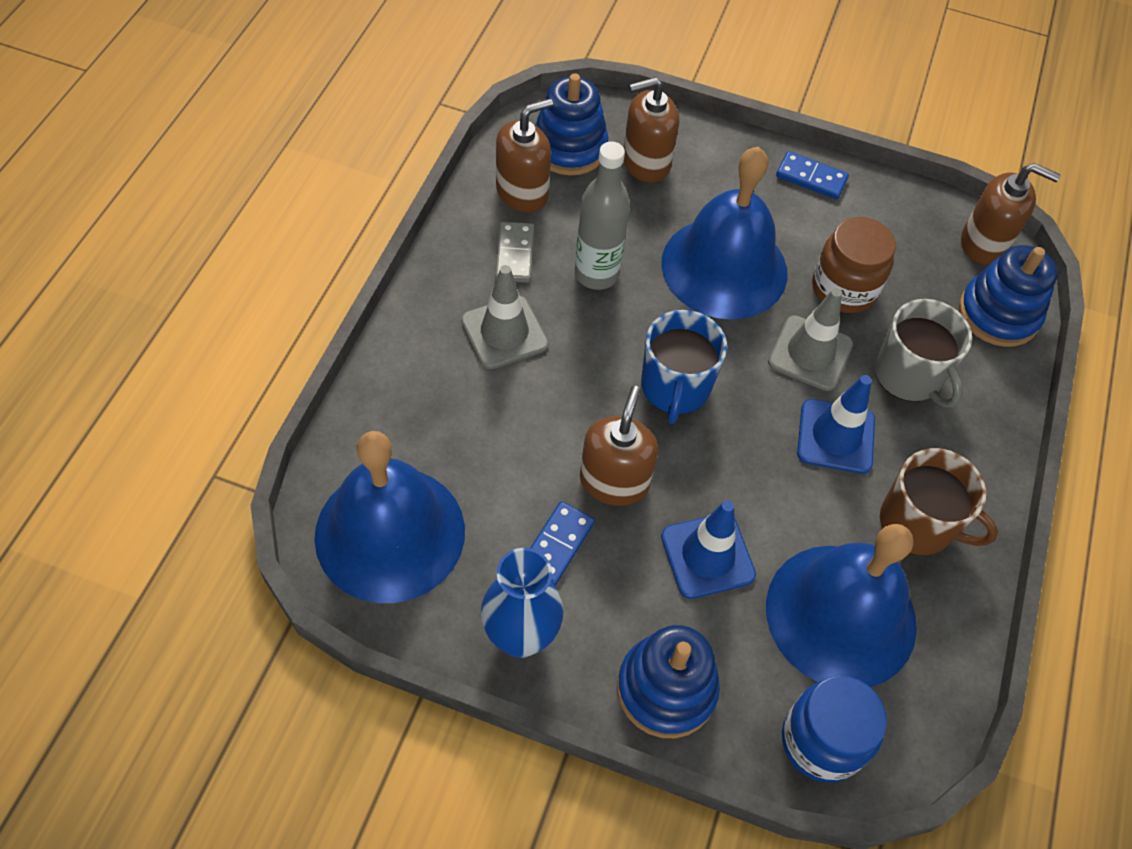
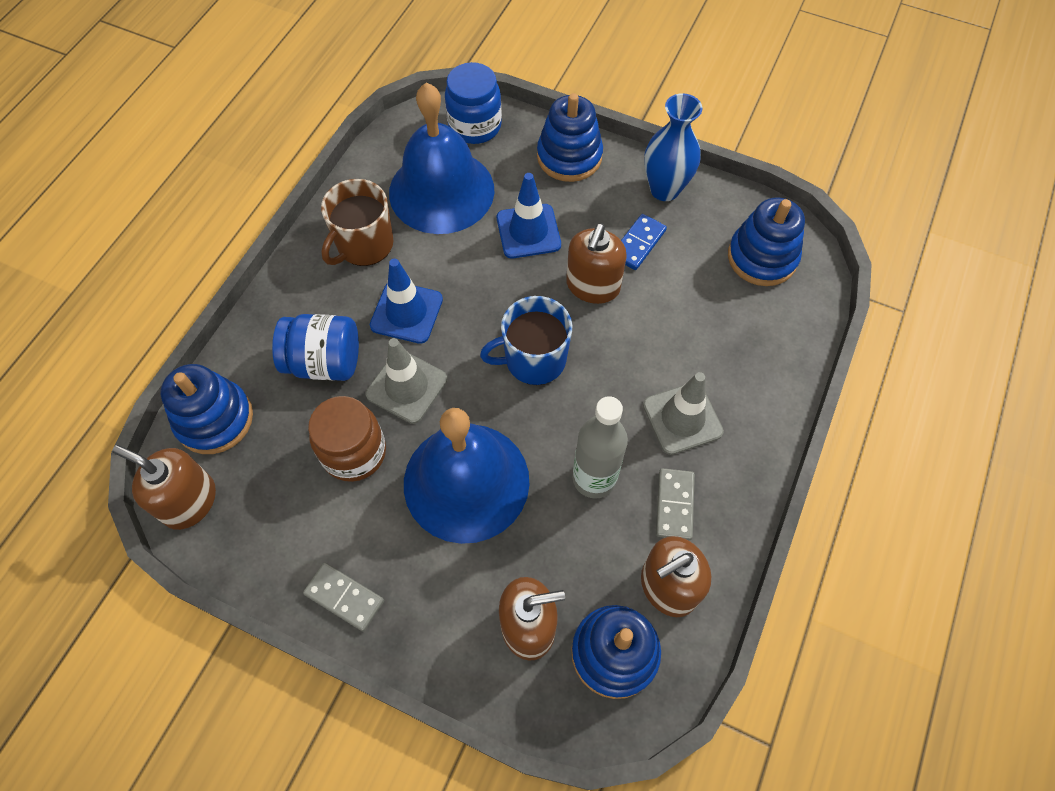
camera: 170 degrees left, 5 degrees up
blue bell [314,431,465,603] -> blue stacking toy [728,197,805,286]
blue mug [641,310,727,424] -> blue mug turned 120 degrees counterclockwise [480,296,572,385]
blue domino [776,151,849,199] -> grey domino [303,563,384,632]
grey mug [875,299,972,408] -> blue jar [272,314,359,381]
brown mug [880,448,998,556] -> brown mug turned 90 degrees counterclockwise [321,179,393,266]

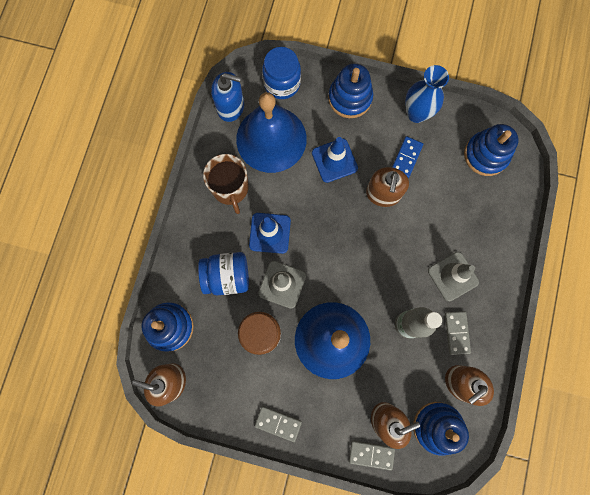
camera: 10 degrees left, 15 degrees up
brown mug [321,179,393,266] -> brown mug turned 45 degrees counterclockwise [203,154,249,214]
blue mug [480,296,572,385] -> none
none -> blue soap dispenser [211,72,244,122]
none -> grey domino [349,440,395,470]

